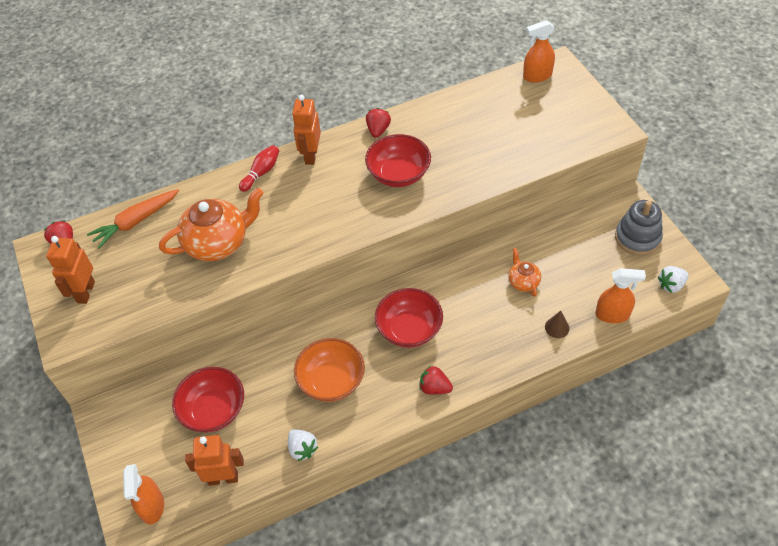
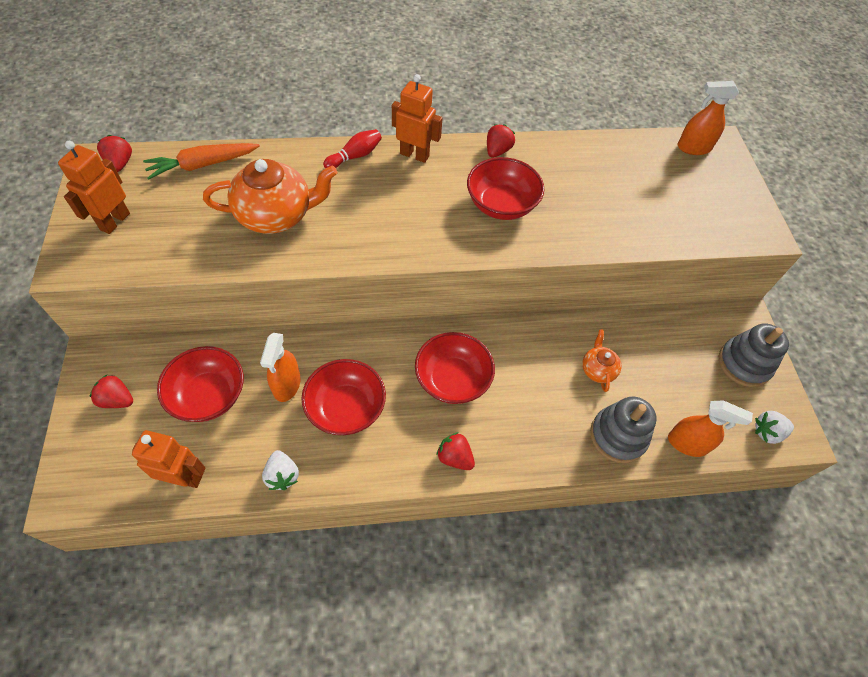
camera: 10 degrees right, 5 degrees up
orange spray bottle [123,464,164,524] -> orange spray bottle moved to [260,333,301,402]
orange robot [292,94,321,165] -> orange robot turned 90 degrees clockwise [392,74,443,163]
orange bowl [294,338,365,402] -> red bowl [301,359,386,435]
brown cone [545,311,569,338] -> grey stacking toy [590,397,657,463]
none -> red strawberry [90,374,133,408]

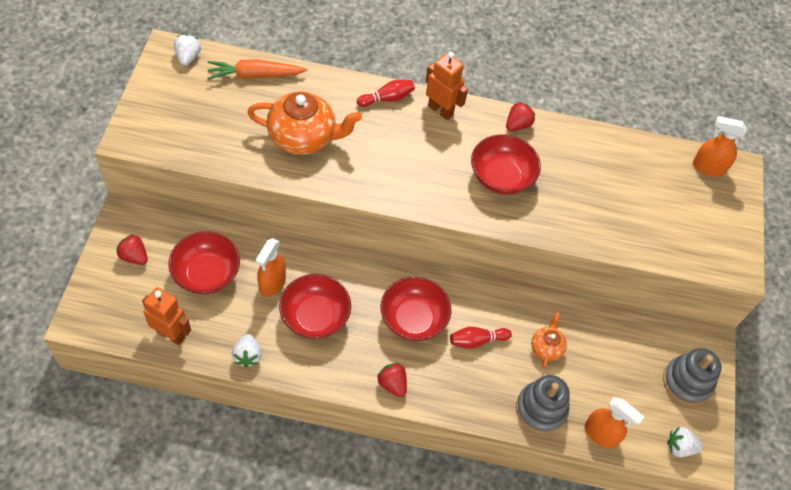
camera: 15 degrees right, 0 degrees up
orange robot [58,141,130,234] -> none
red strawberry [97,135,132,172] -> white strawberry [174,34,201,66]
none -> red bowling pin [450,327,512,349]

